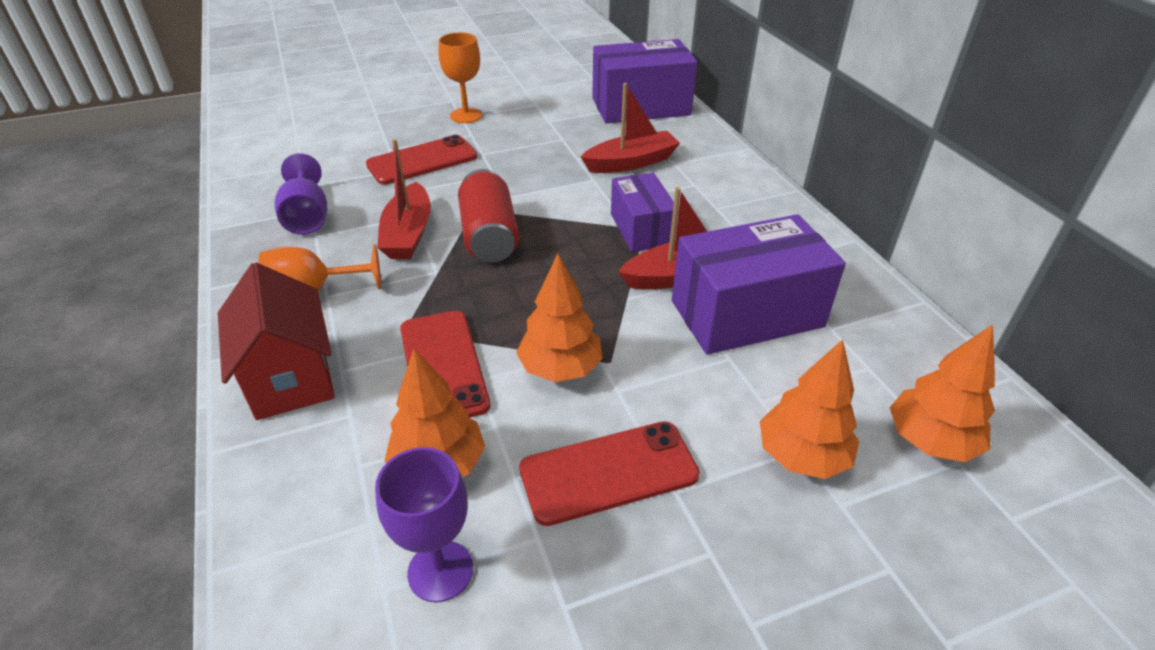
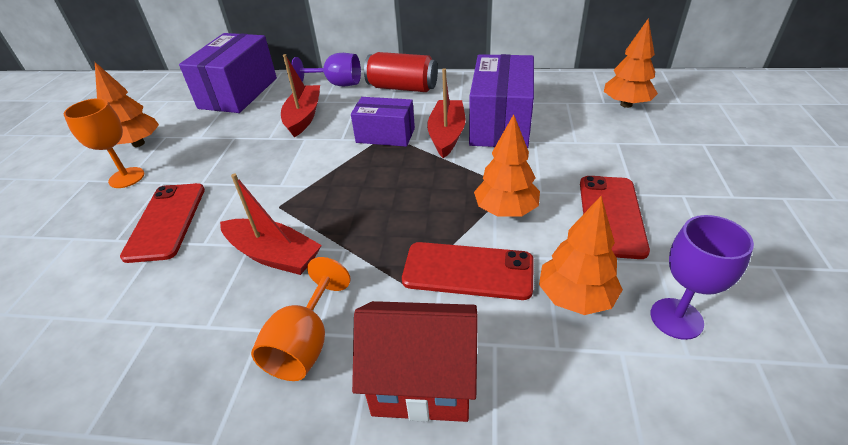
camera: 60 degrees left, 0 degrees up
purple goblet [275,153,327,235] -> purple goblet moved to [291,53,361,86]
red can [458,169,519,263] -> red can moved to [364,52,438,92]
orange tree [760,339,859,479] -> orange tree moved to [95,62,159,147]

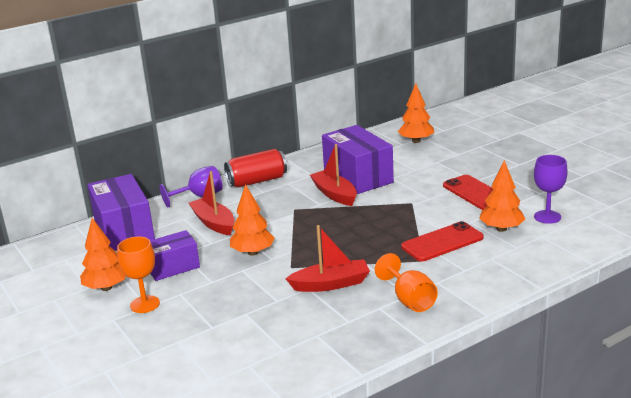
camera: 40 degrees left, 15 degrees down
red phone [120,183,205,263] -> none
purple box [351,97,415,147] -> purple box moved to [150,230,200,281]
red house [352,301,478,422] -> none
orange tree [474,114,540,217] -> orange tree moved to [230,184,275,256]

